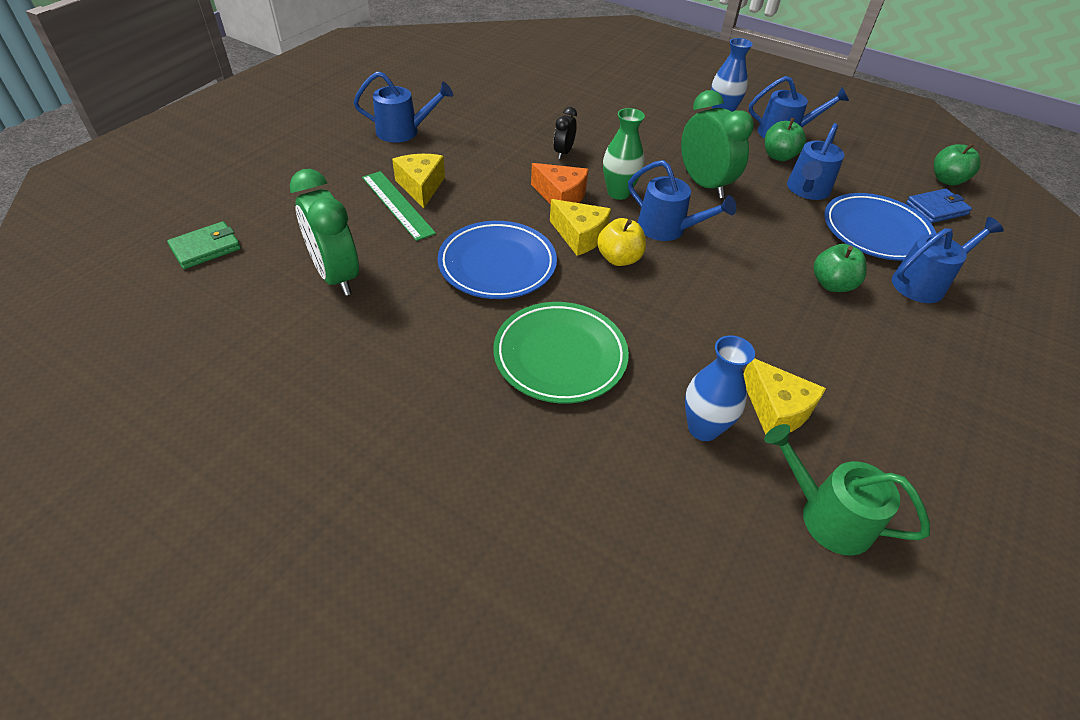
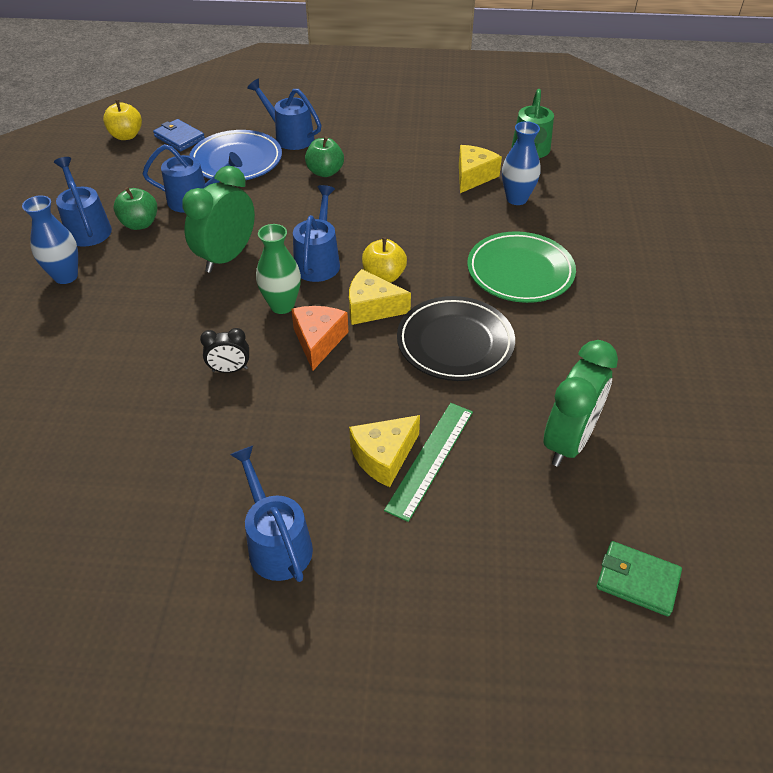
camera: 115 degrees left, 0 degrees up
blue plate [438,221,557,299] -> black plate [397,296,515,381]
yellow cheese [550,199,611,256] -> yellow cheese turned 90 degrees counterclockwise [349,269,411,325]
green apple [934,143,981,185] -> yellow apple [103,100,142,140]

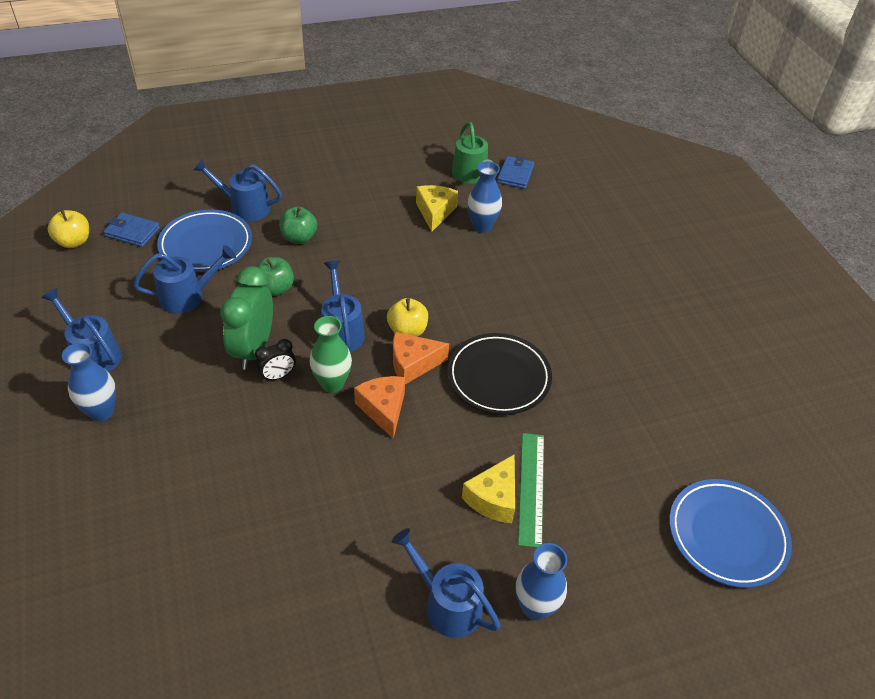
camera: 25 degrees left, 0 degrees up
green apple [113,187,157,230] -> green apple moved to [257,257,294,296]
black clock [200,328,249,373] -> black clock moved to [255,339,296,382]
yellow cheese [349,269,411,325] -> orange cheese [393,332,449,384]
green plate [467,231,576,303] -> none
green clock [544,340,618,467] -> none
green wallet [597,541,682,616] -> blue plate [669,479,792,588]
none -> blue wallet [497,156,534,189]
none -> blue vase [516,543,567,620]

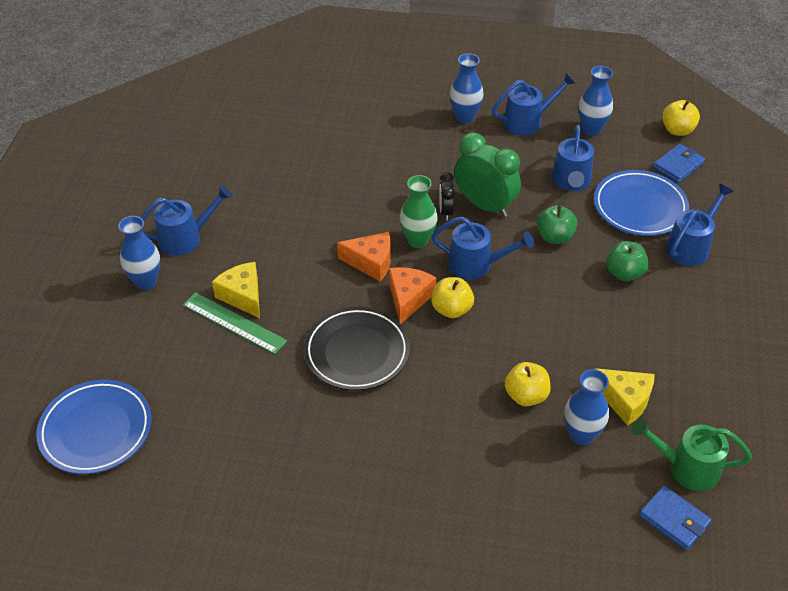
camera: 120 degrees right, 0 degrees up
none -> yellow apple [505,362,551,407]
none -> blue vase [579,66,613,136]

